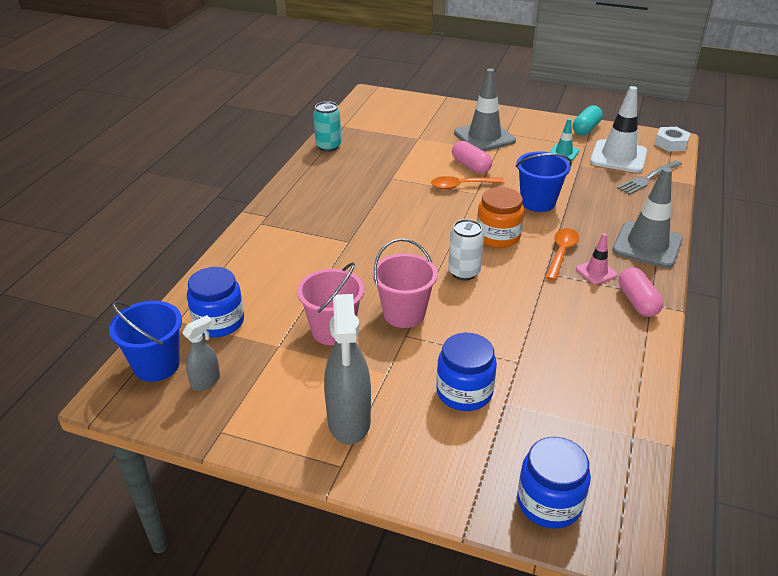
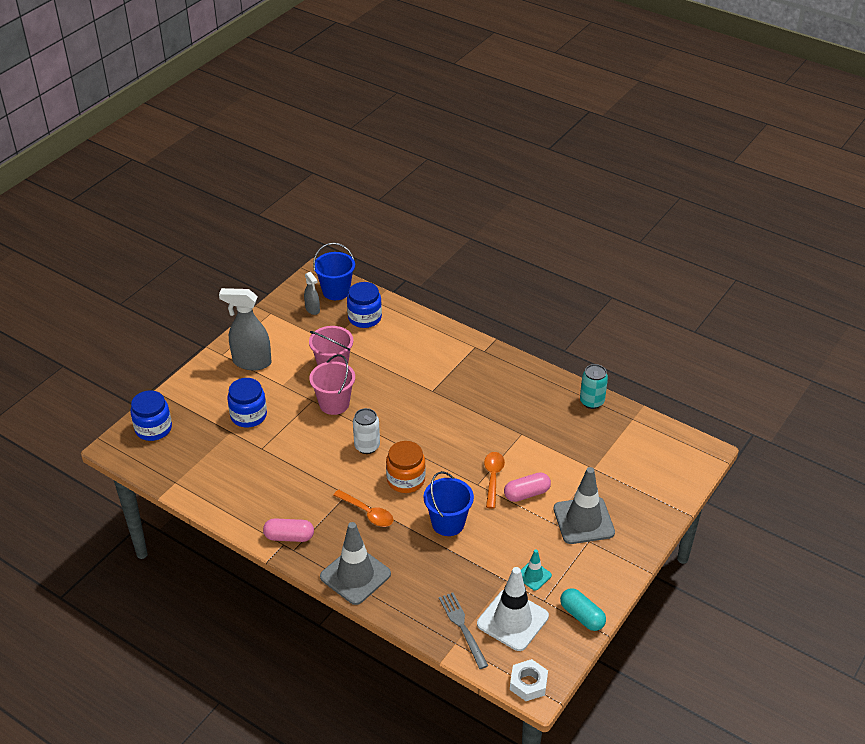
camera: 105 degrees right, 5 degrees up
pink traffic cone [576,233,618,285] -> none

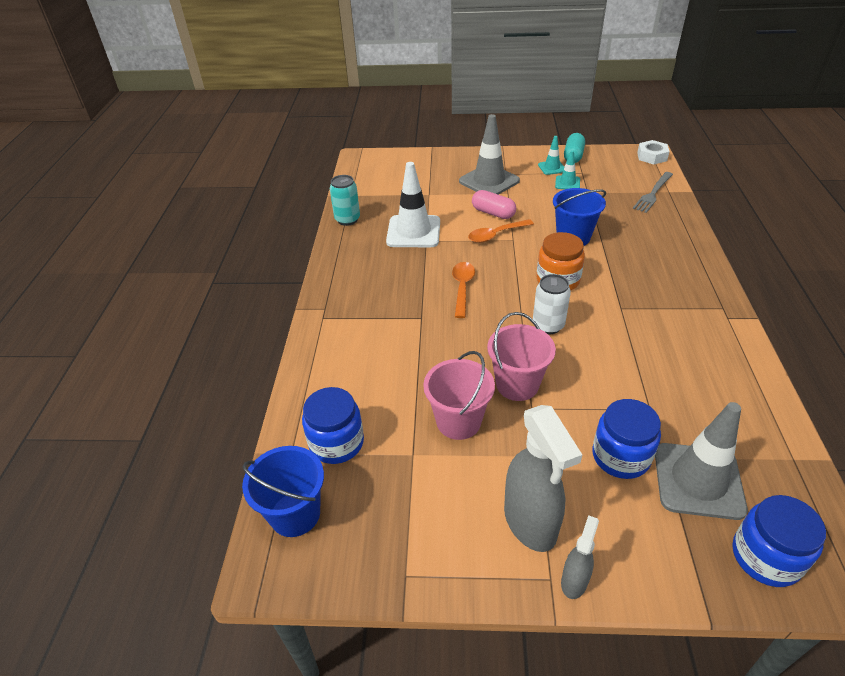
camera: 120 degrees left, 0 degrees up
pink capsule [263,518,314,542] -> none
grey spray bottle [304,272,320,315] -> grey spray bottle moved to [561,515,599,599]
grey traffic cone [320,522,391,605] -> grey traffic cone moved to [655,402,748,520]
orange spoon [334,490,393,527] -> orange spoon moved to [452,262,475,318]
white traffic cone [477,567,549,651] -> white traffic cone moved to [386,162,440,247]
none -> turquoise traffic cone [538,136,564,175]

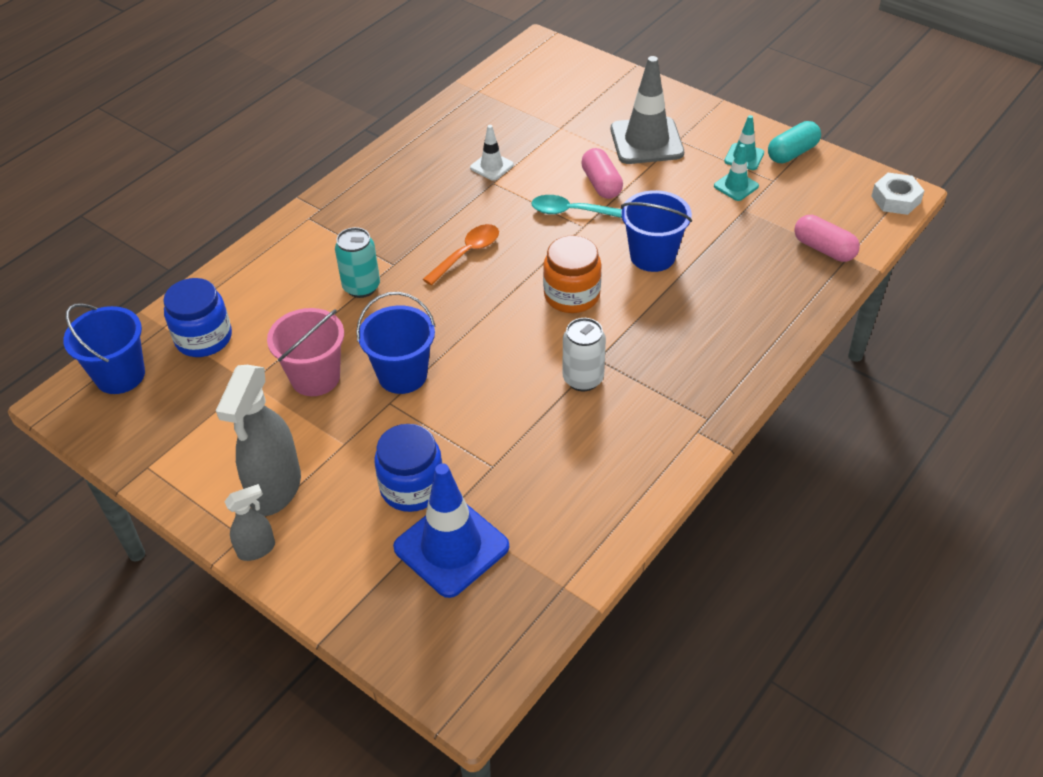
camera: 35 degrees right, 5 degrees up
turquoise can [330,175,360,226] -> turquoise can moved to [335,227,380,298]
white traffic cone [386,162,440,247] -> white traffic cone [470,125,514,180], size x0.51
orange spoon [468,219,534,243] -> turquoise spoon [531,195,622,218]
pink bucket [487,312,556,401] -> blue bucket [356,292,436,394]
white can [533,274,571,334] -> white can moved to [563,318,606,391]
grey fork [633,172,673,213] -> pink capsule [794,215,860,262]
grey traffic cone [655,402,748,520] -> blue traffic cone [393,463,509,598]
blue jar [733,495,826,587] -> none

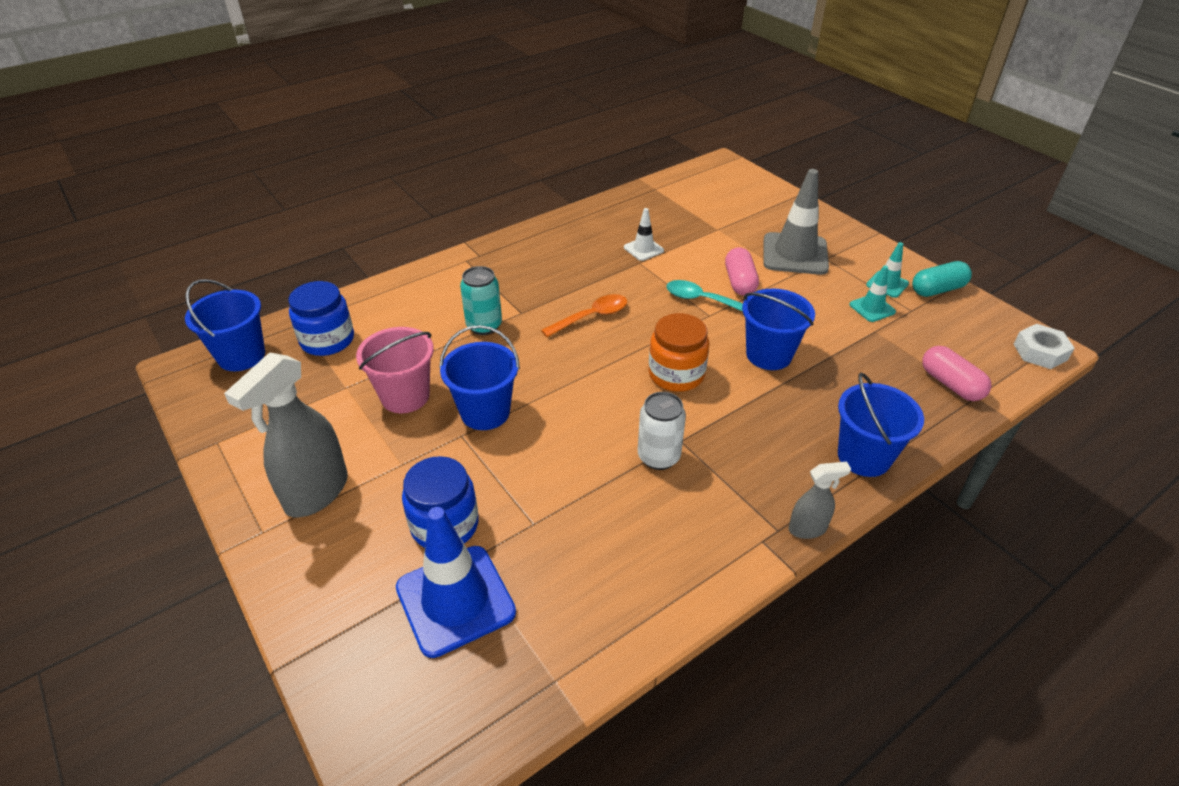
camera: 15 degrees right, 5 degrees down
grey spray bottle [224,484,275,561] -> grey spray bottle moved to [788,462,851,539]
none -> blue bucket [838,372,924,477]

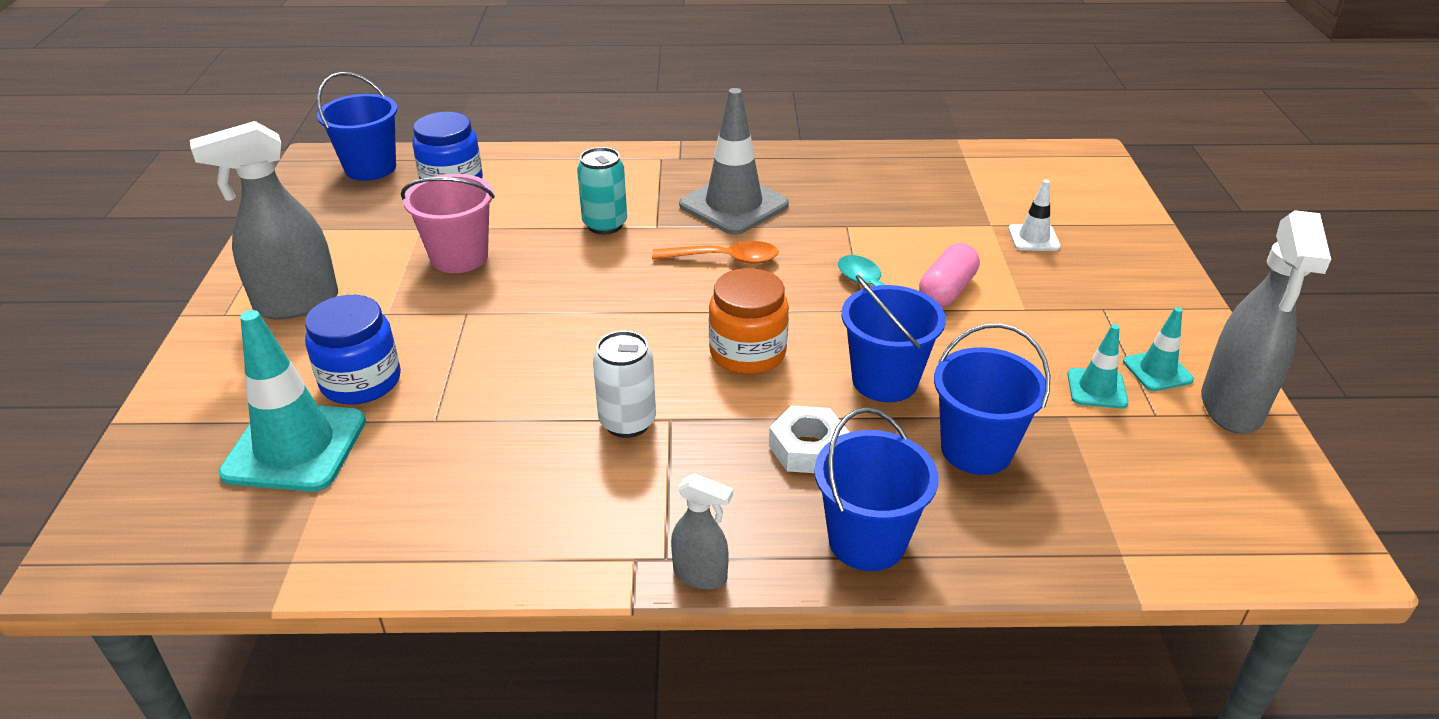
camera: 35 degrees right, 5 degrees down
blue traffic cone [396,507,516,658] -> turquoise traffic cone [218,310,366,492]
blue bucket [439,325,520,430] -> blue bucket moved to [934,323,1050,475]
white traffic cone [624,208,664,261] -> white traffic cone moved to [1008,180,1061,251]
grey traffic cone [763,169,829,275] -> grey traffic cone moved to [679,88,789,235]
turquoise capsule [912,261,972,297] -> grey spray bottle [1201,210,1331,434]
pink capsule [922,346,991,401] -> none
white nut [1014,324,1075,369] -> white nut moved to [769,406,849,473]

